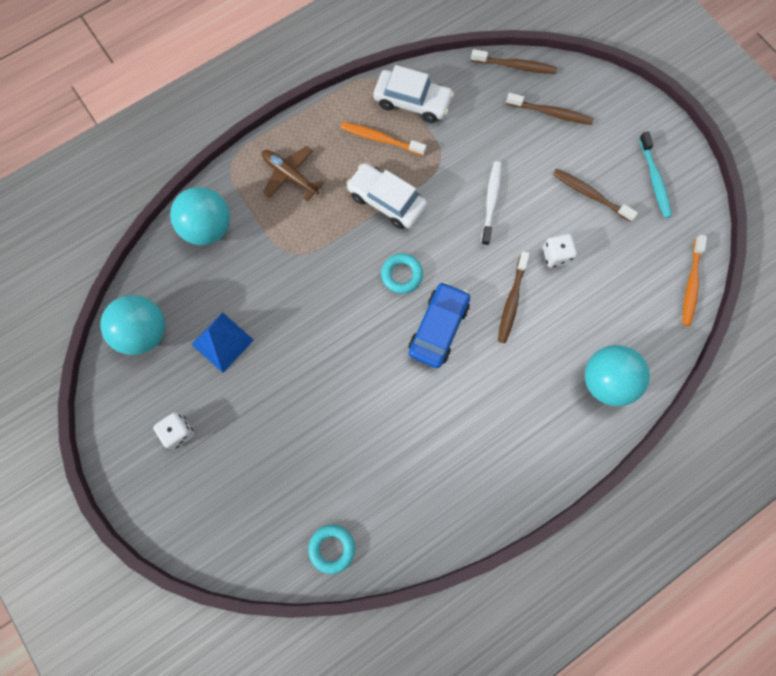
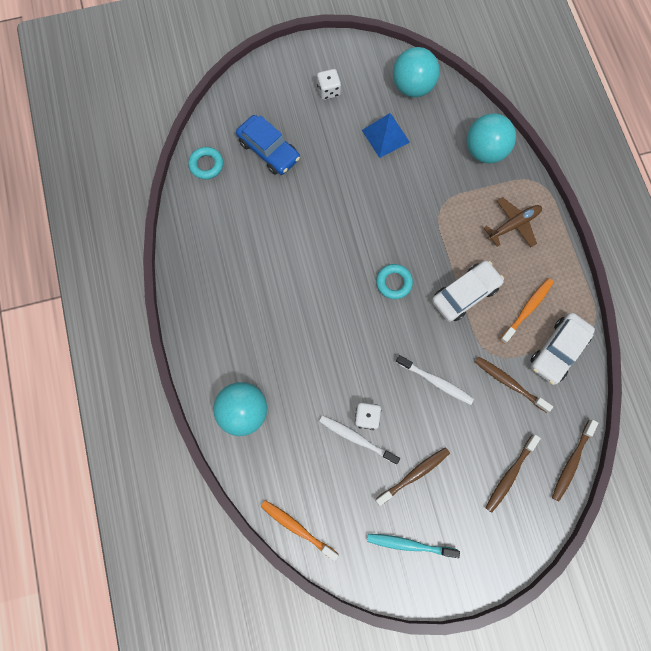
camera: 110 degrees right, 0 degrees up
blue car [409,282,470,368] -> blue car moved to [236,115,300,175]
brown toothbrush [498,251,530,343] -> brown toothbrush moved to [475,356,553,413]
none -> white toothbrush [319,415,400,465]

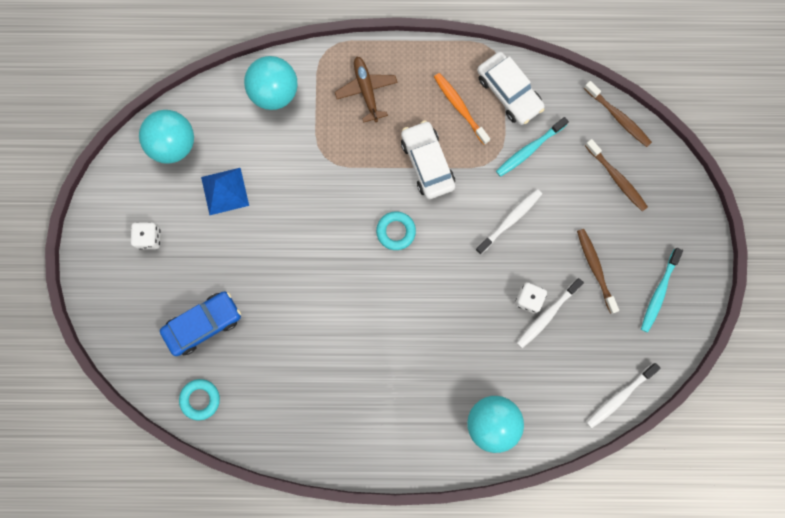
camera: 75 degrees left, 5 degrees up
orange toothbrush [261,500,339,561] -> white toothbrush [586,363,661,429]
brown toothbrush [475,356,553,413] -> turquoise toothbrush [496,117,569,177]

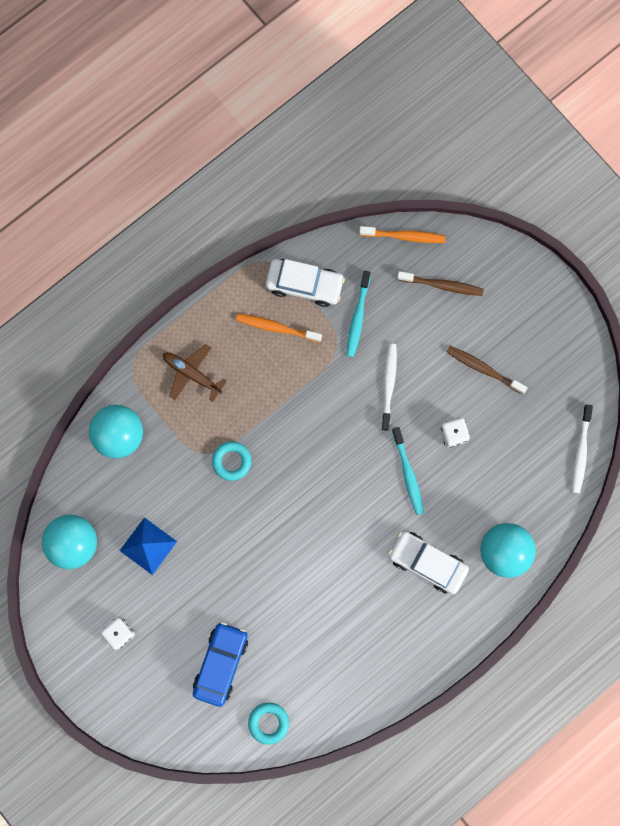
camera: 40 degrees left, 0 degrees up
turquoise ring [376,211,416,250] -> turquoise ring moved to [212,441,252,481]
white car [401,120,455,199] -> white car moved to [388,531,469,594]
white toothbrush [517,278,584,348] -> none
brown toothbrush [584,81,652,147] -> orange toothbrush [359,226,446,243]
turquoise toothbrush [641,248,683,333] -> turquoise toothbrush moved to [392,427,424,515]

